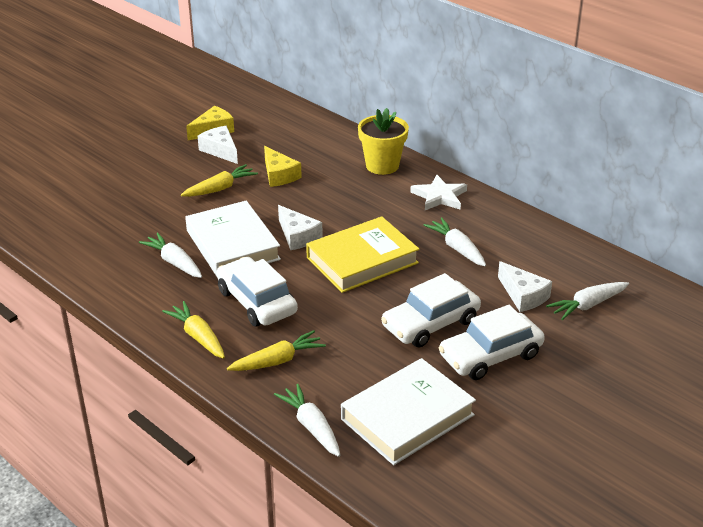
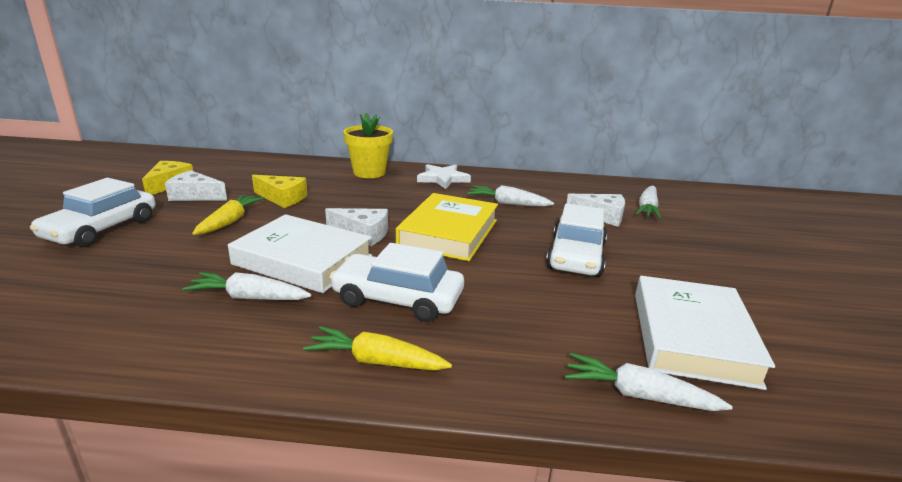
camera: 40 degrees left, 10 degrees down
yellow carrot [227,330,326,371] -> none
white car [439,305,545,380] -> white car moved to [30,178,156,247]

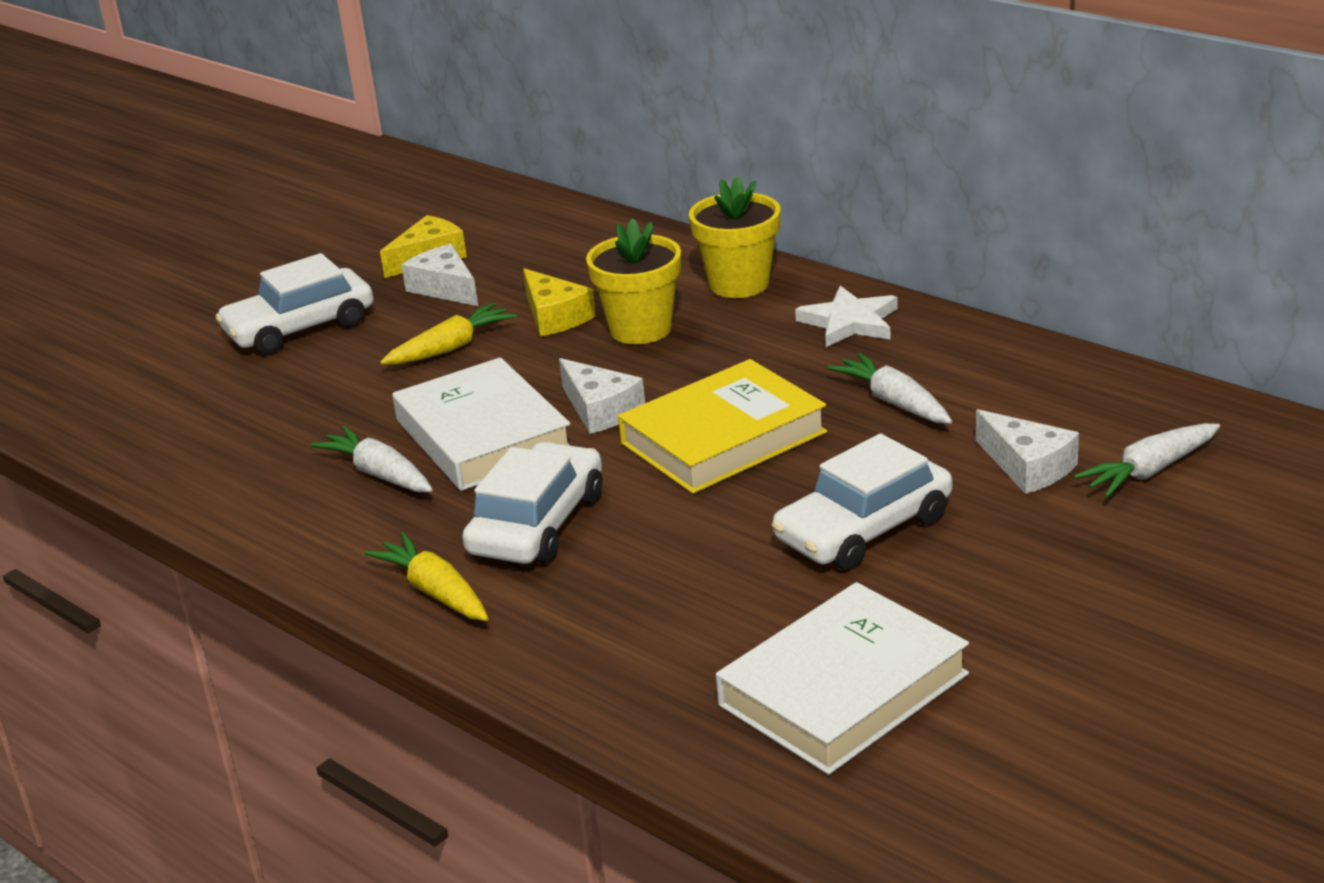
camera: 40 degrees right, 5 degrees up
white car [330,243,464,322] -> white car turned 60 degrees clockwise [462,442,602,564]
white carrot [565,353,733,411] -> none
none -> yellow flower pot [586,218,681,344]

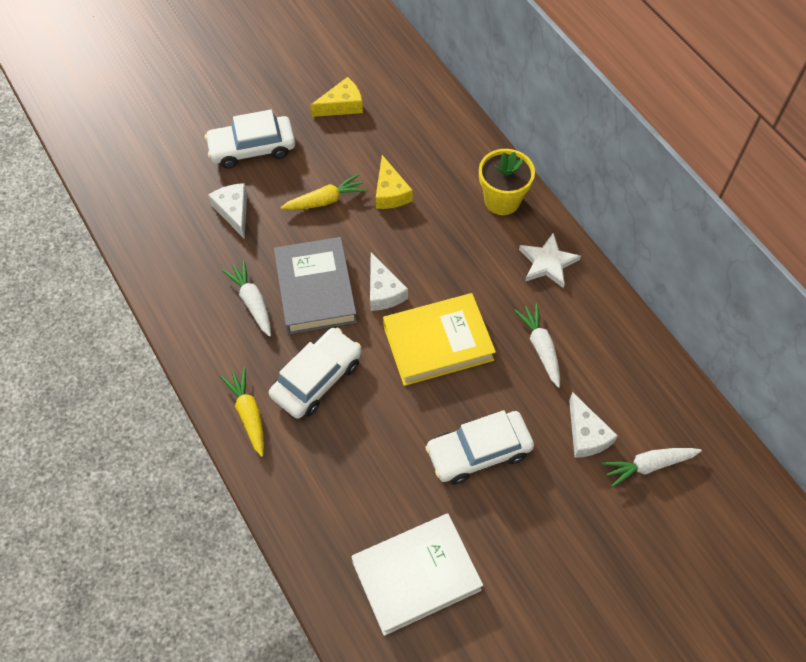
camera: 15 degrees right, 30 degrees up
white book [392,357,570,491] -> grey book [274,237,357,334]
white cheese [401,244,478,306] -> white cheese moved to [208,183,247,239]
yellow flower pot [586,218,681,344] -> none

